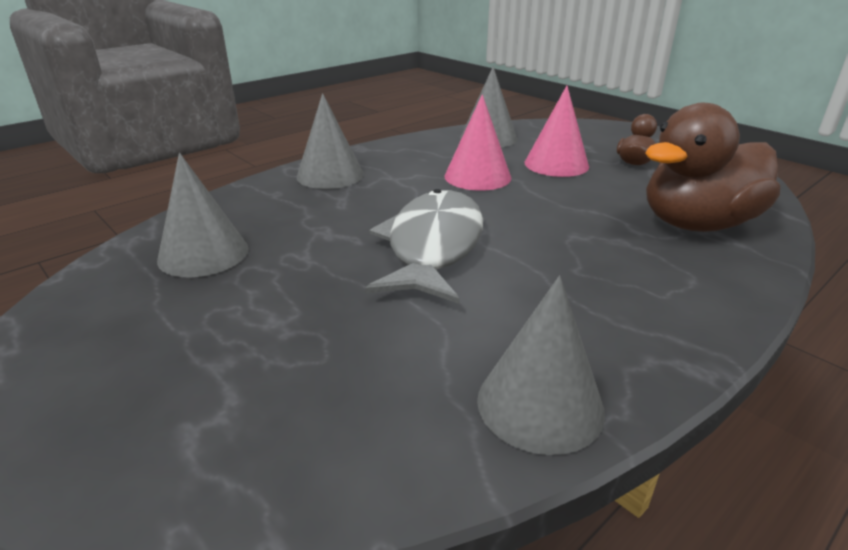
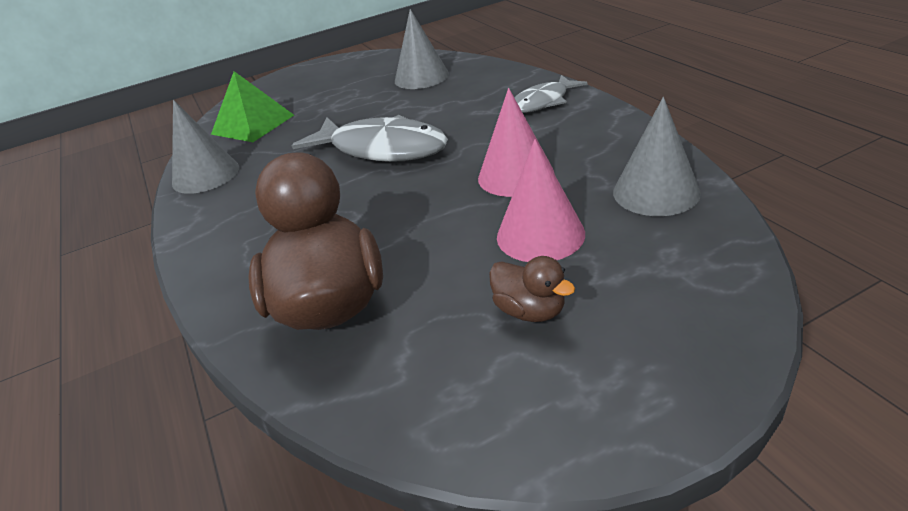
camera: 110 degrees right, 5 degrees up
grey cone [297,93,364,189] -> grey fish [514,75,588,113]
none -> green pyramid [211,71,294,142]

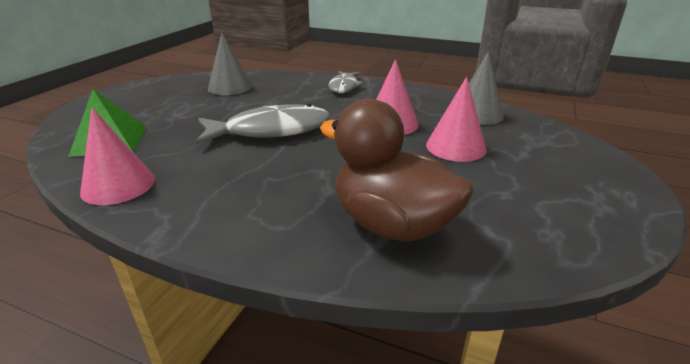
camera: 45 degrees left, 5 degrees down
grey cone [172,100,239,194] -> pink cone [80,107,155,205]
brown duck [489,256,575,322] -> none

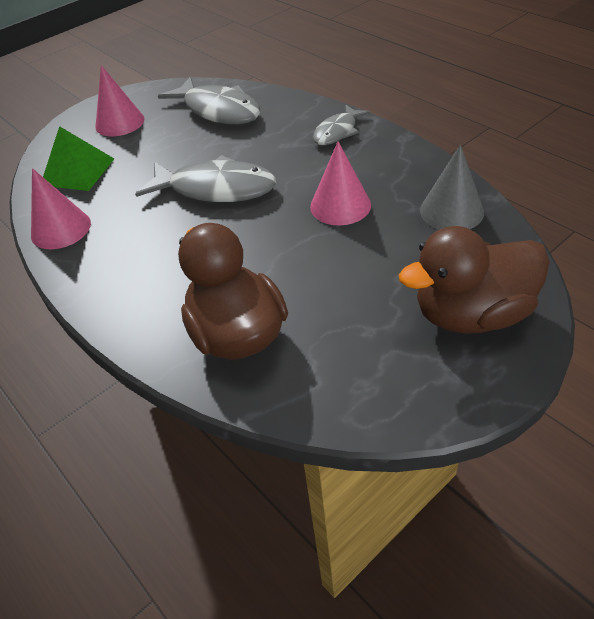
camera: 30 degrees right, 15 degrees up
grey cone [208,33,252,95] -> grey fish [158,77,260,124]
pink cone [426,77,487,162] -> pink cone moved to [95,65,145,136]
none -> brown duck [399,226,550,334]

